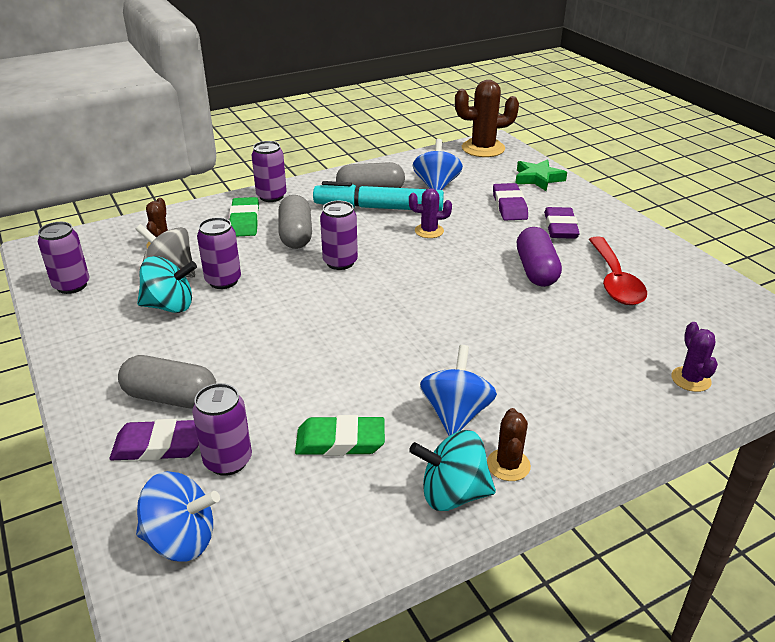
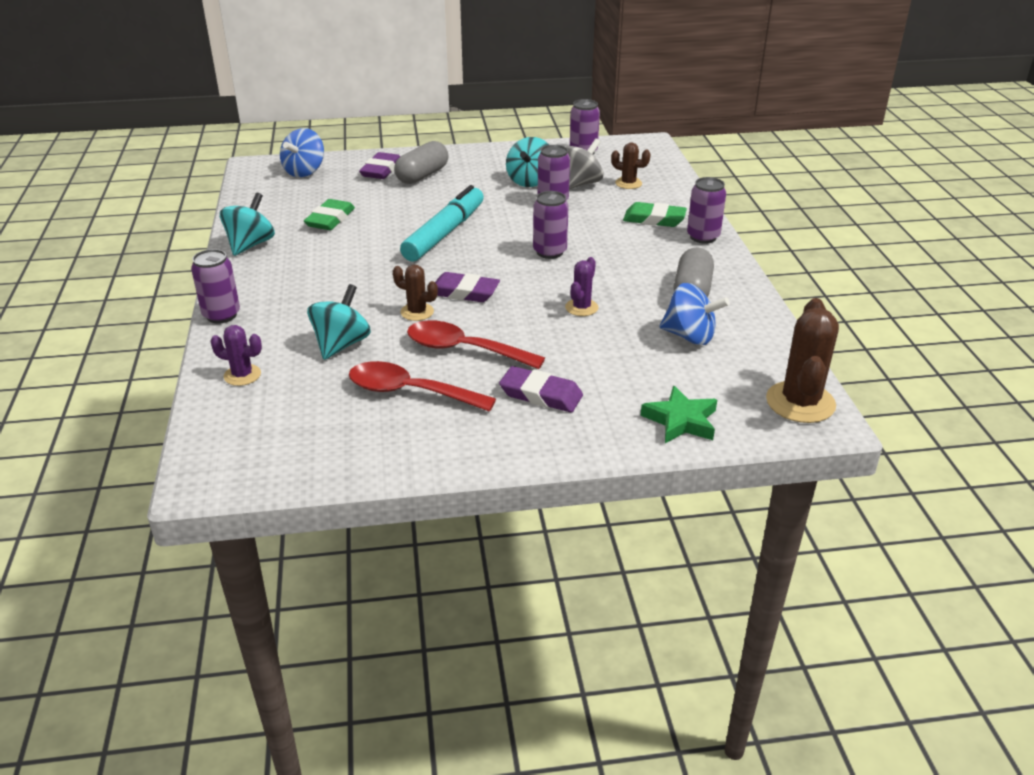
camera: 110 degrees right, 0 degrees up
purple can [192,383,252,476] -> purple can moved to [191,249,240,323]
grey capsule [278,195,312,249] -> none
turquoise marker [313,181,444,211] -> turquoise marker moved to [400,185,484,261]
blue spinning top [420,345,497,436] -> none
brown cactus [487,408,531,481] -> brown cactus moved to [393,265,438,321]
purple eraser [493,183,528,220] -> purple eraser moved to [435,272,500,302]
purple capsule [517,227,562,287] -> red spoon [407,321,545,369]
none -> turquoise spinning top [307,284,371,360]

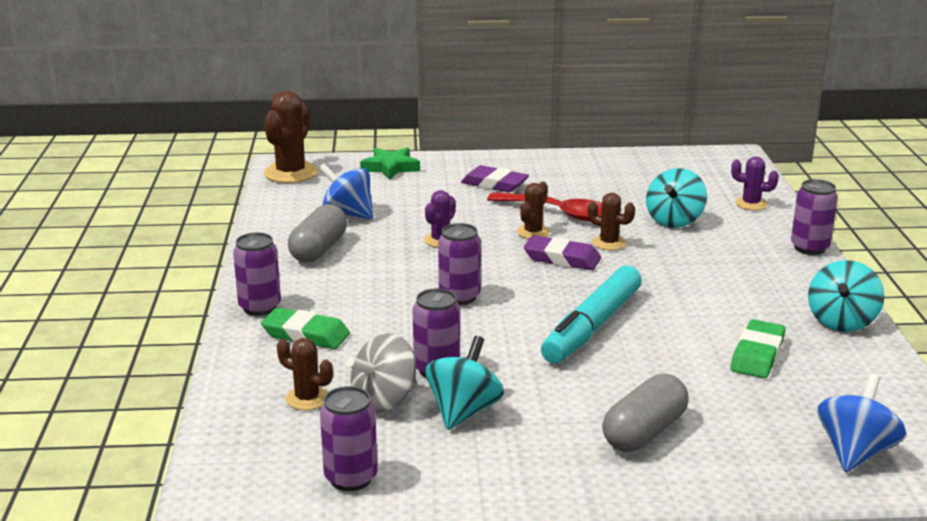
camera: 175 degrees left, 10 degrees down
red spoon [349,361,496,412] -> none
purple eraser [359,152,400,179] -> none
none -> brown cactus [517,182,550,239]

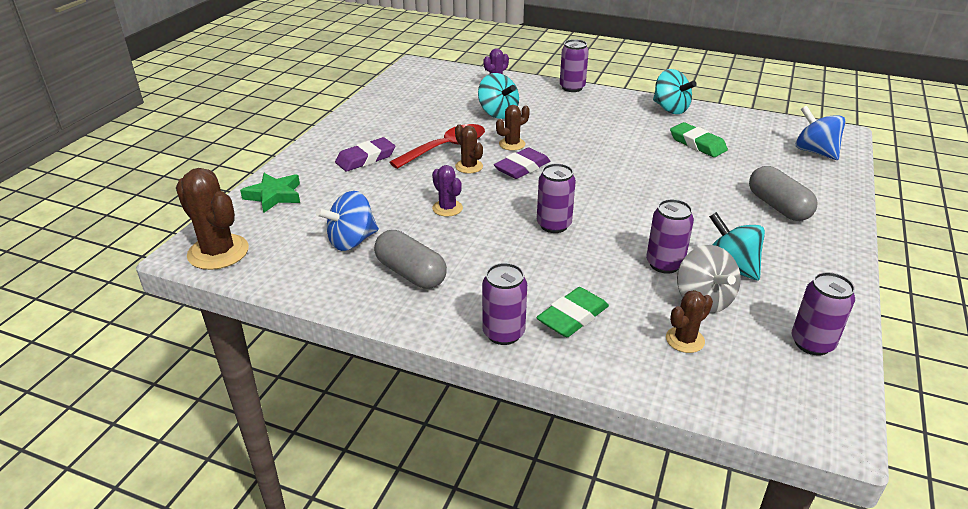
camera: 65 degrees left, 10 degrees up
turquoise marker [541,266,642,363] -> none

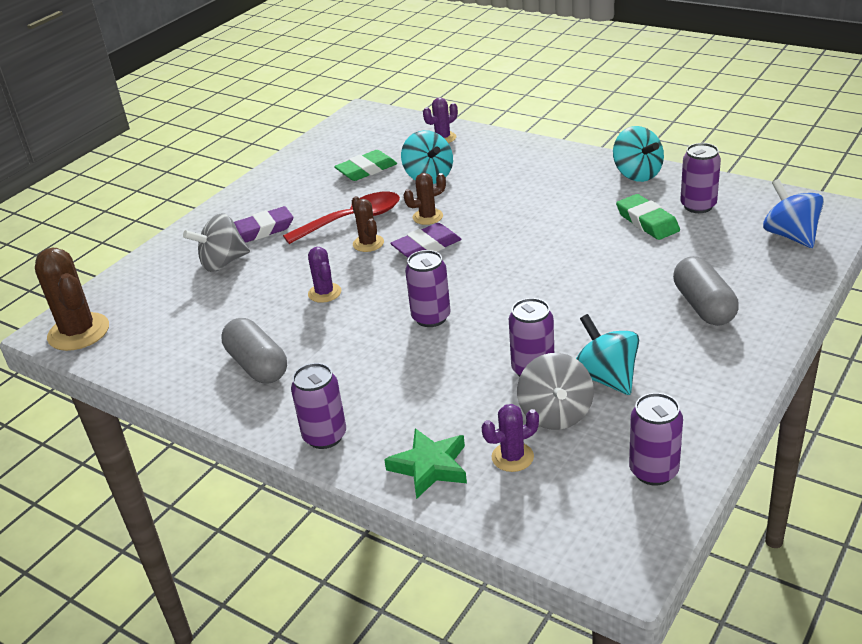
camera: 15 degrees right, 0 degrees up
green star [240,173,300,213] -> green star moved to [384,428,467,499]
blue spinning top [316,191,379,251] -> none
green eraser [536,287,609,337] -> green eraser moved to [334,150,397,181]
purple can [560,39,589,92] -> purple can moved to [680,143,721,213]
brown cactus [666,290,713,353] -> purple cactus [482,404,539,472]
none -> grey spinning top [183,213,250,272]

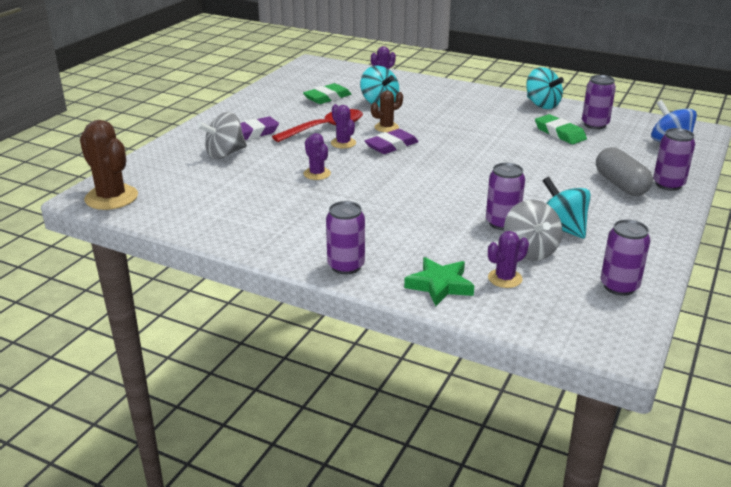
camera: 10 degrees left, 5 degrees down
grey capsule [221,318,287,384] -> none
brown cactus [352,196,384,252] -> purple cactus [331,104,356,149]
purple can [405,250,451,327] -> purple can moved to [653,128,695,191]

